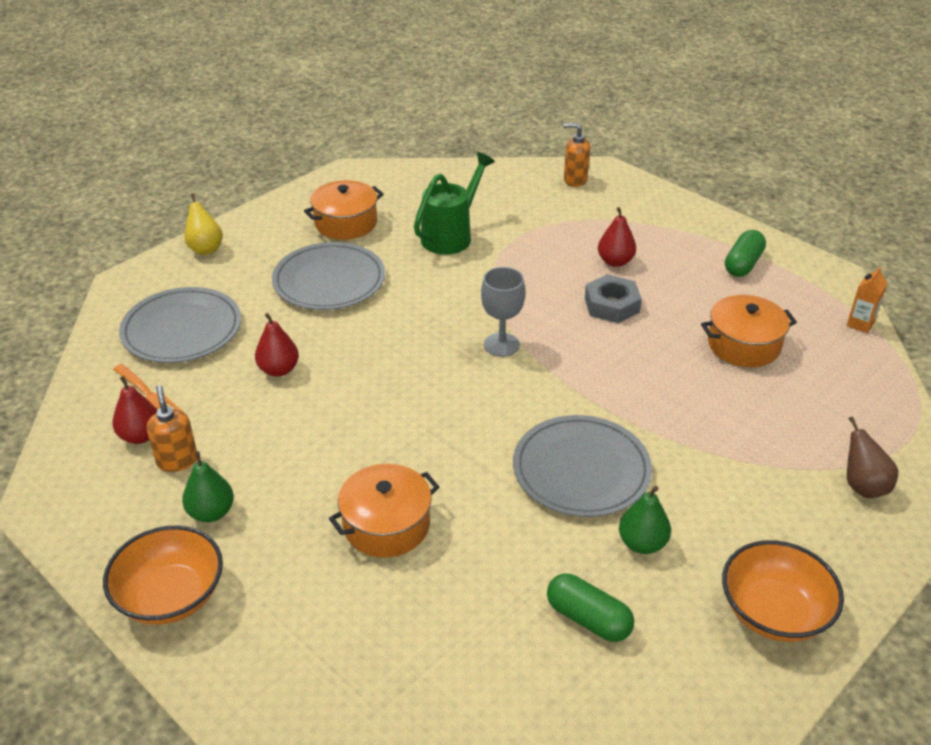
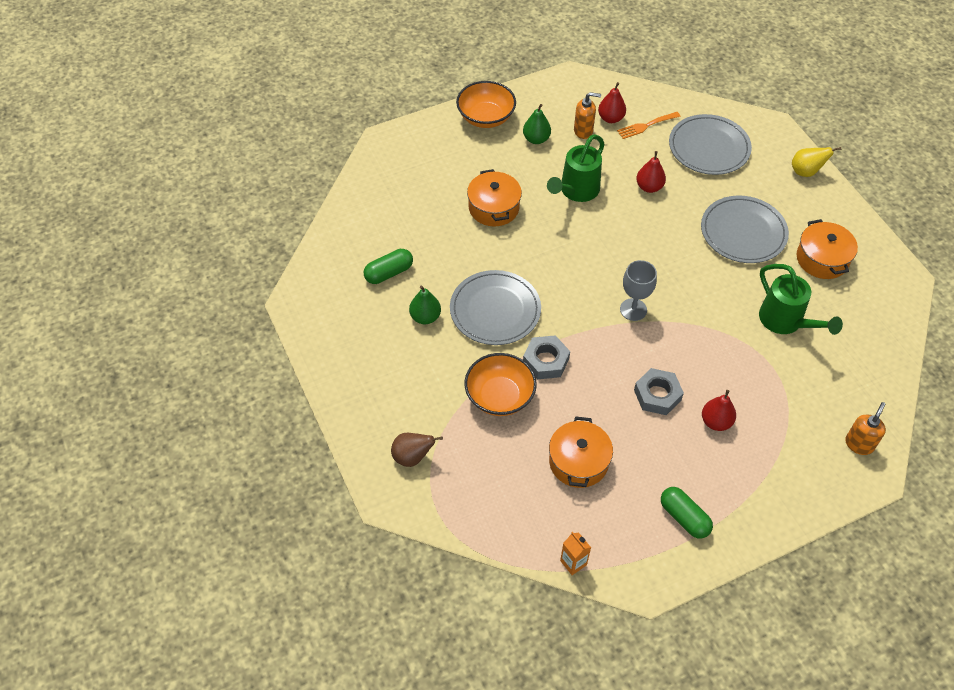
camera: 110 degrees right, 15 degrees up
orange bowl [722,540,844,642] -> orange bowl moved to [464,353,537,416]
none -> grey nut [523,335,570,379]
none -> green watering can [547,134,605,202]

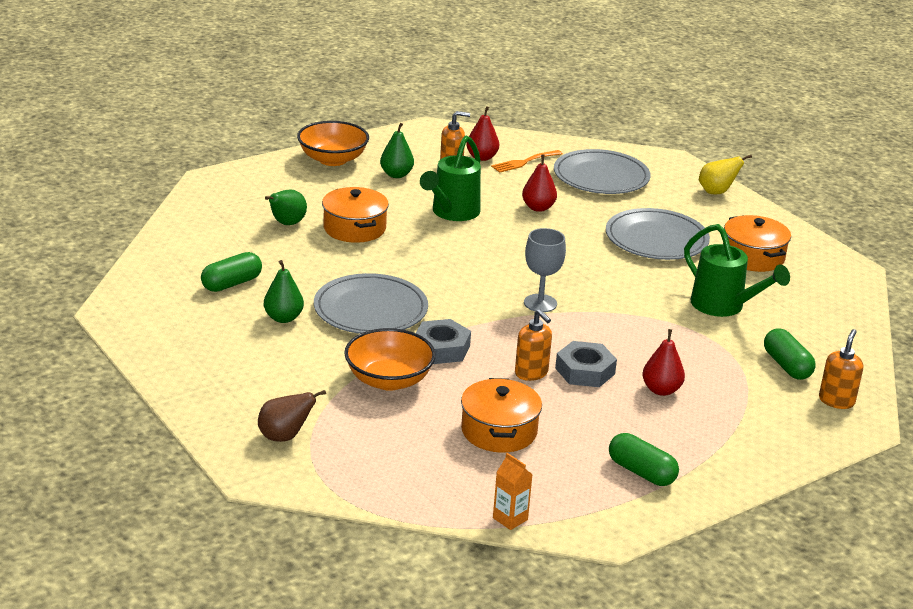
camera: 10 degrees left, 25 degrees down
none -> green pear [265,190,307,225]
none -> orange soap dispenser [515,309,552,381]
none -> green capsule [764,328,816,380]

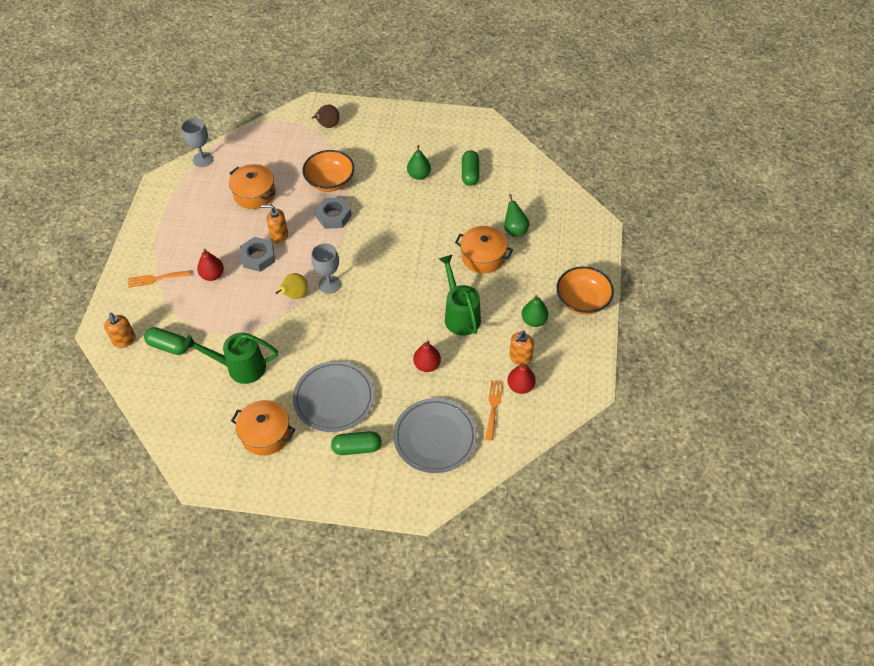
camera: 135 degrees right, 25 degrees up
grey plate [314,273,428,334] -> none
orange carton [493,453,533,530] -> grey goblet [181,118,213,167]
green capsule [609,433,679,486] -> green capsule moved to [331,431,382,455]
yellow pear [699,155,752,194] -> yellow pear moved to [275,273,308,299]
none -> orange fork [128,270,191,288]

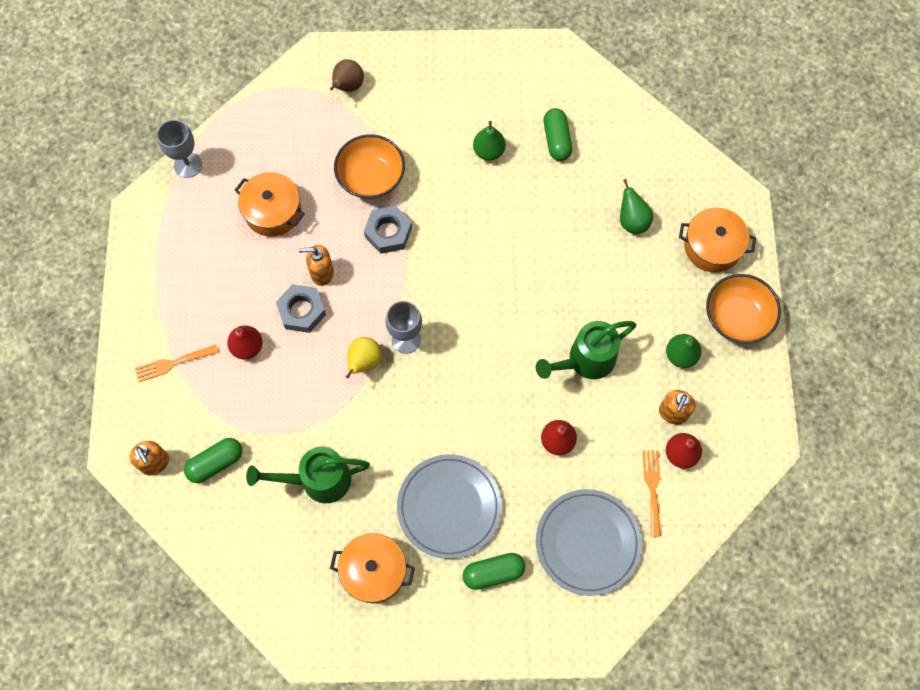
camera: 10 degrees left, 15 degrees up
green capsule [144,327,188,355] -> green capsule turned 45 degrees counterclockwise [184,438,242,483]
green watering can [439,255,481,336] -> green watering can turned 90 degrees counterclockwise [536,321,636,379]
orange pot [455,226,513,274] -> orange pot moved to [679,208,756,273]

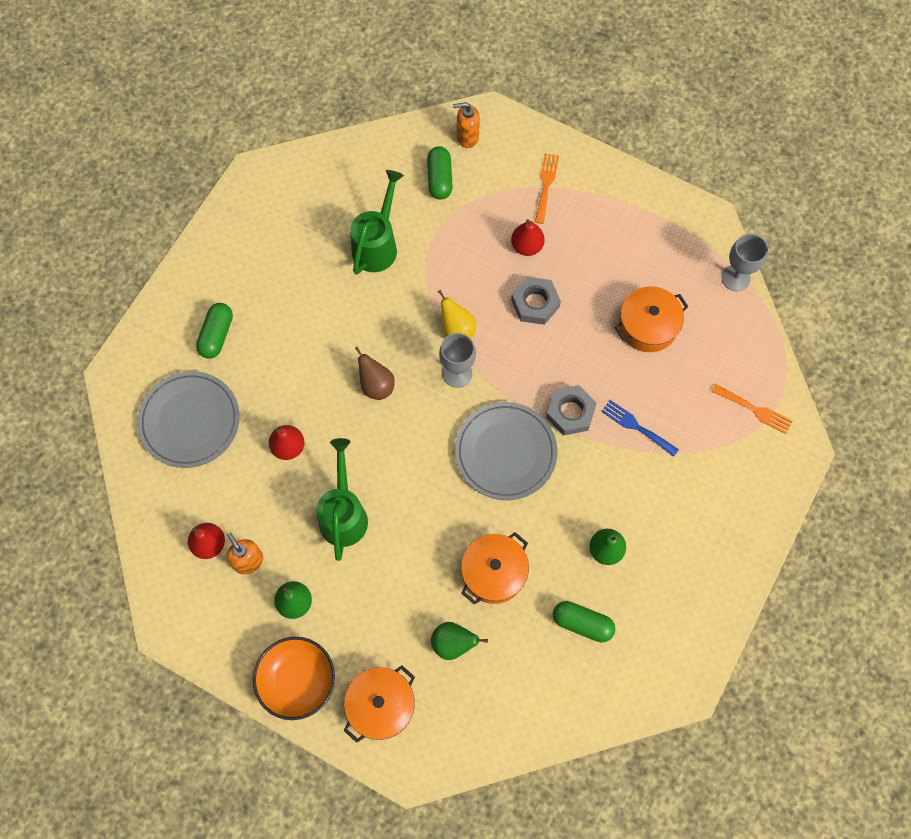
camera: 120 degrees right, 0 degrees up
orange soap dispenser [299,245,334,286] -> none
brown pear [330,59,364,92] -> brown pear moved to [355,346,395,400]
orange pot [330,533,415,603] -> orange pot moved to [461,532,529,605]
orange bowl [334,134,405,199] -> blue fork [601,400,679,457]
grey plate [397,454,502,559] -> grey plate moved to [455,402,557,500]
orange fork [643,451,661,537] -> orange fork moved to [711,384,793,434]

